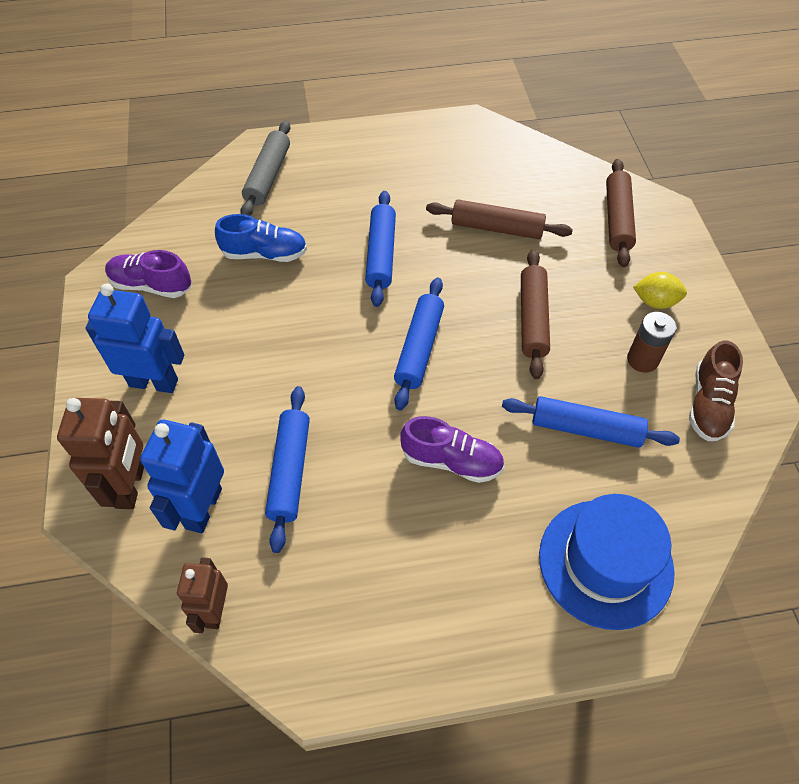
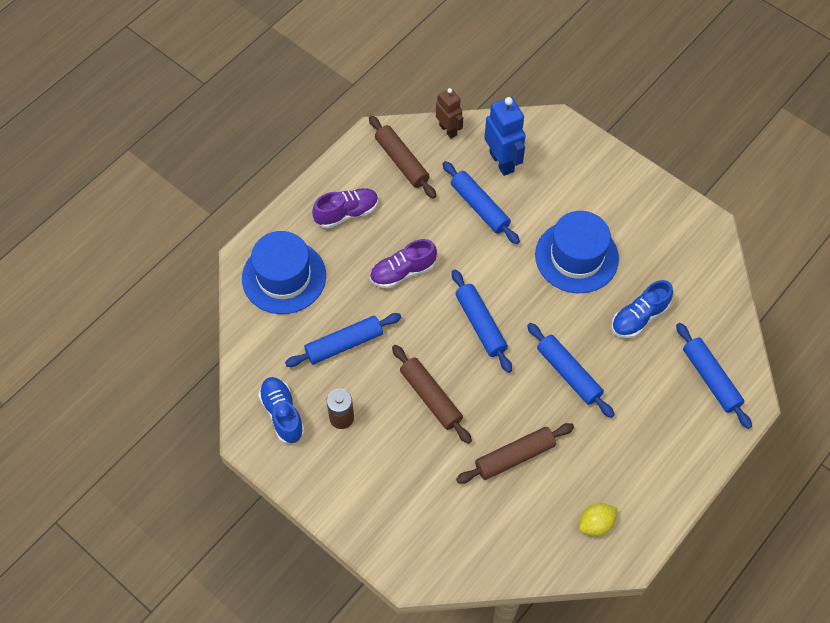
camera: 140 degrees right, 5 degrees up
brown robot [57,398,144,509] -> none
blue robot [85,283,184,393] -> none
purple shoe [105,250,191,298] -> purple shoe moved to [312,188,378,229]
grey rolling pin [240,121,291,216] -> blue rolling pin [676,323,752,429]
brown rolling pin [606,159,636,267] -> brown rolling pin moved to [369,116,436,199]
yellow lemon [633,272,687,309] -> yellow lemon moved to [579,503,617,536]
brown shoe [689,341,743,441] -> blue shoe [258,377,305,444]
none -> blue hat [535,211,619,293]

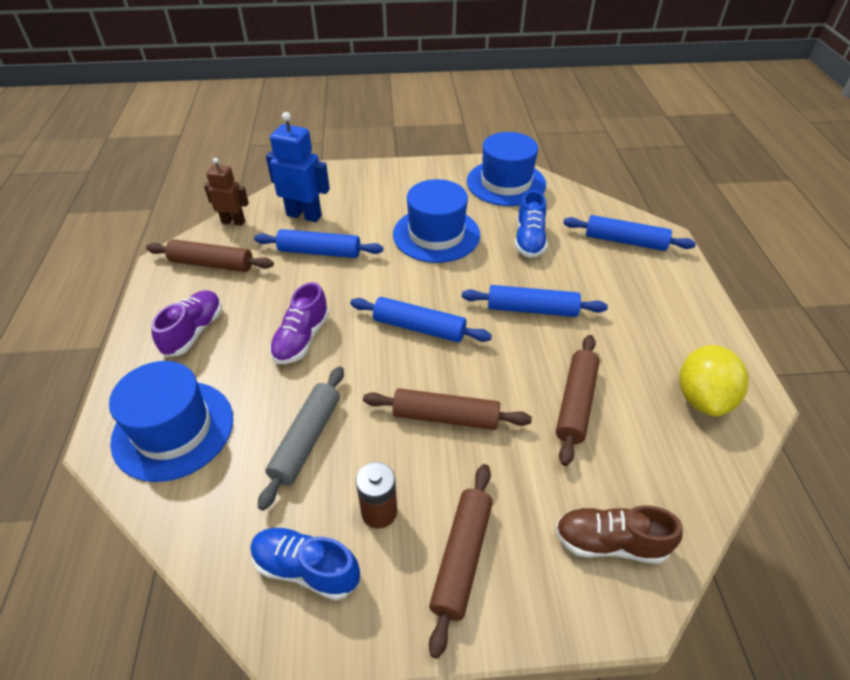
camera: 45 degrees left, 15 degrees down
blue rolling pin [285,313,402,367] -> grey rolling pin [258,366,344,511]
yellow lemon [579,503,617,536] -> yellow lemon [679,345,749,417], size x1.61
none -> brown rolling pin [429,464,493,659]
none -> blue hat [467,132,546,206]
none -> brown shoe [555,505,683,564]

